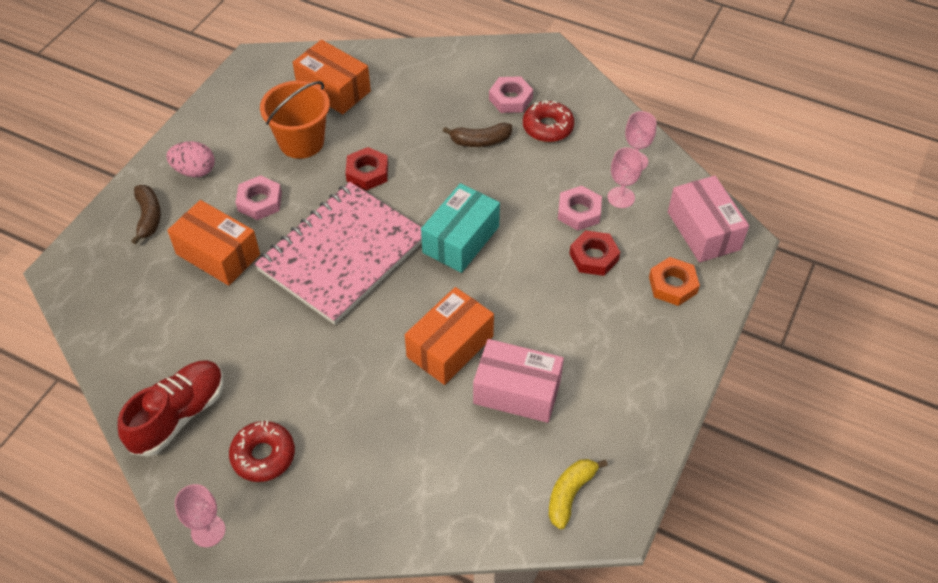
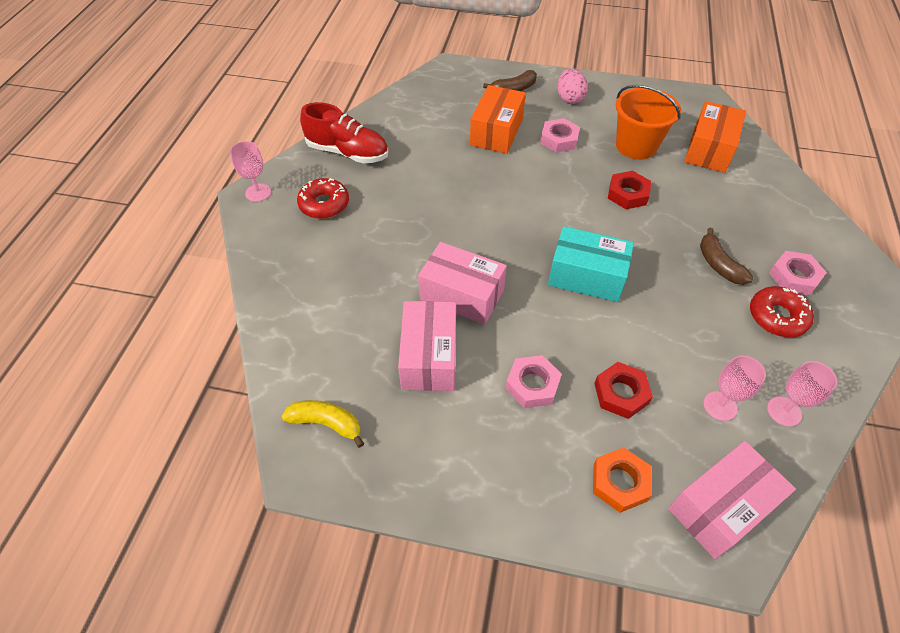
camera: 75 degrees right, 0 degrees up
pink notebook [255,182,422,325] -> none
orange box [405,287,494,385] -> pink box [418,242,507,325]
pink nut [558,186,602,231] -> pink nut moved to [505,355,562,408]

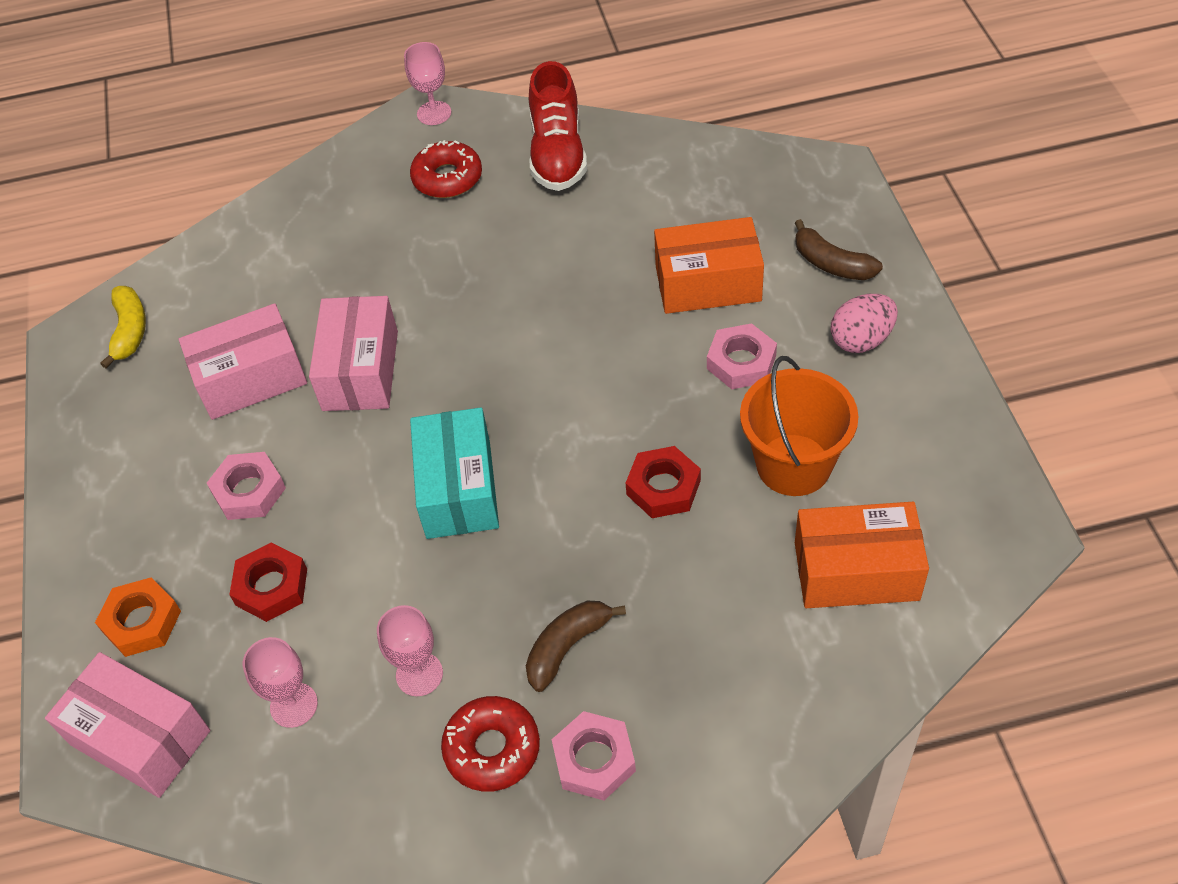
camera: 70 degrees right, 0 degrees up
pink goblet [767,361,837,427] -> pink goblet moved to [377,605,443,696]

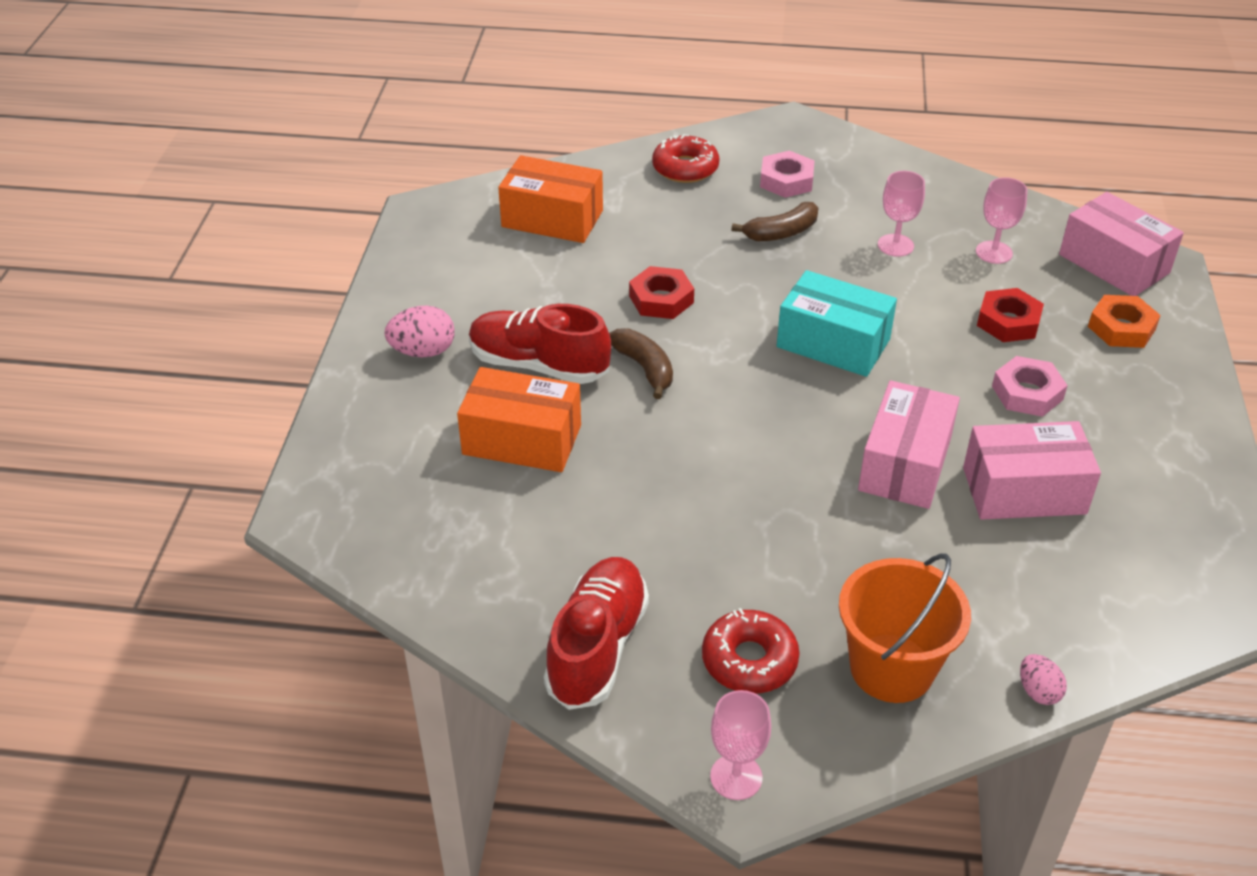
camera: 165 degrees left, 10 degrees down
yellow banana [100,286,146,369] -> none
turquoise box [410,407,499,539] -> turquoise box turned 75 degrees counterclockwise [777,270,897,377]
red donut [441,696,540,792] -> red donut moved to [652,134,720,183]
pink nut [707,323,777,389] -> red shoe [469,304,611,384]
orange bucket [740,356,859,496] -> orange bucket moved to [839,553,971,703]
brown banana [795,219,883,280] -> brown banana moved to [609,328,673,399]
none -> pink egg [1020,654,1067,705]

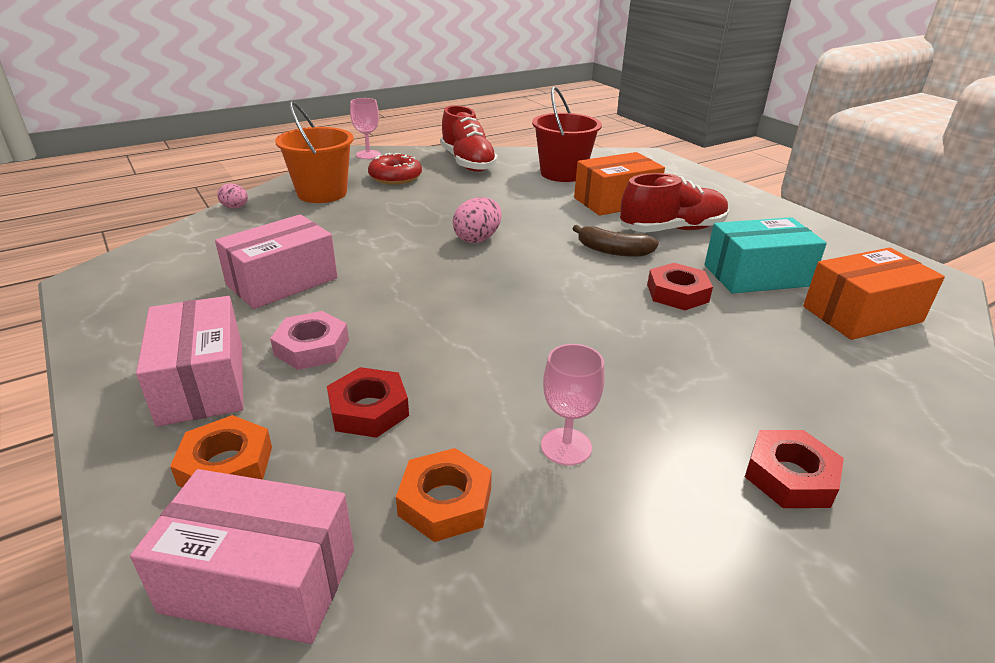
camera: 140 degrees right, 10 degrees down
pink egg [384,306,455,358] -> pink egg moved to [453,197,502,243]
red donut [652,134,720,183] -> none
brown banana [731,202,818,241] -> none
pink nut [760,150,814,198] -> red nut [745,430,844,508]
turquoise box [777,270,897,377] -> turquoise box moved to [704,217,827,294]
pink box [858,380,960,509] -> pink box moved to [136,296,244,427]
pink goblet [976,177,1027,264] -> orange nut [396,448,492,542]
none -> red bucket [532,86,602,182]

